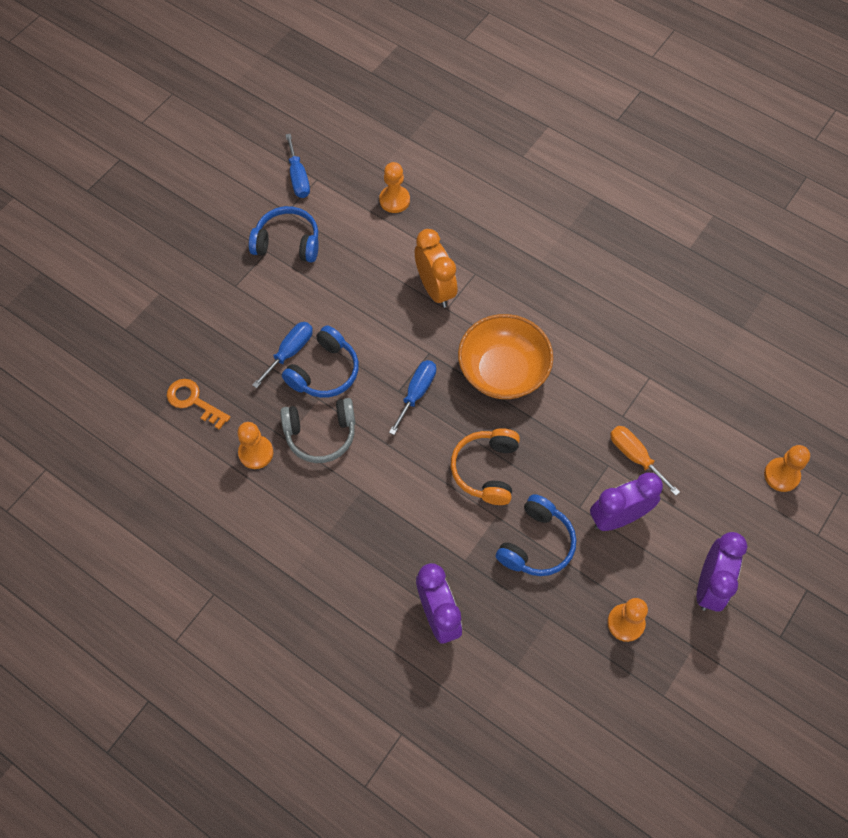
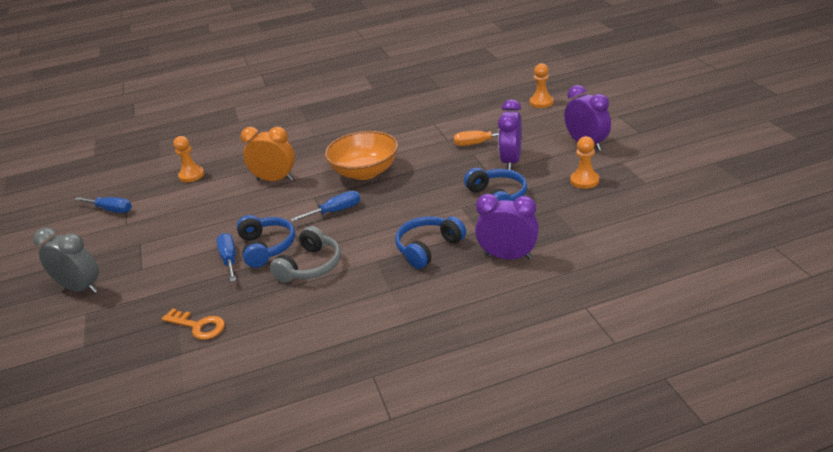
camera: 50 degrees left, 30 degrees down
orange key [167,379,231,430] -> orange key turned 135 degrees counterclockwise [162,308,225,340]
orange pawn [237,422,273,469] -> none
blue headphones [249,206,319,263] -> blue headphones moved to [395,216,466,269]
blue screwdriver [389,360,436,435] -> blue screwdriver turned 90 degrees clockwise [291,191,360,222]
orange headphones [451,428,520,505] -> none
none -> grey clock [33,228,99,293]

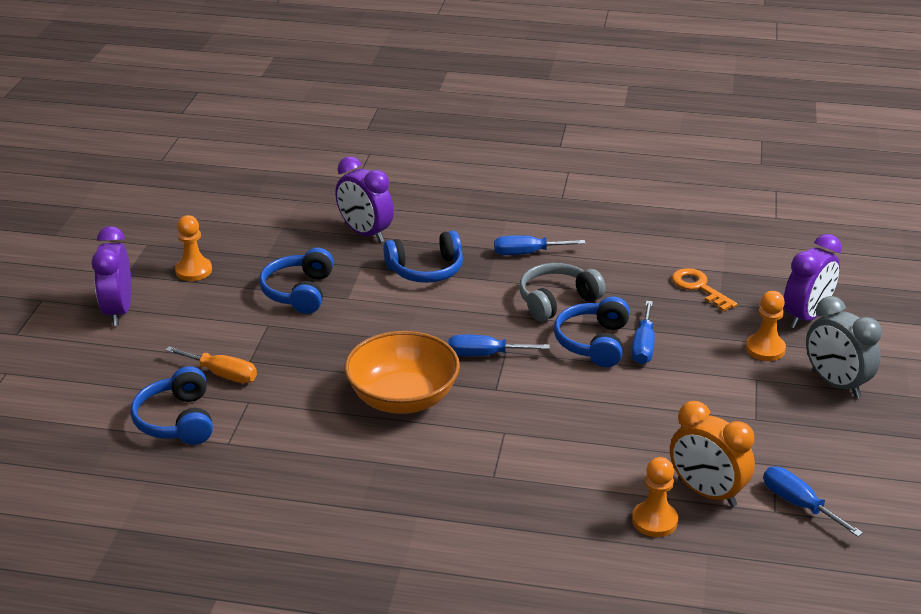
camera: 155 degrees left, 0 degrees up
orange clock [241,127,295,181] -> orange clock moved to [670,401,755,507]
purple clock [498,99,522,170] -> purple clock moved to [784,234,842,329]
orange pawn [530,63,553,108] -> orange pawn moved to [746,291,786,361]
none -> blue headphones [130,366,213,445]
none -> blue screwdriver [494,235,586,255]

